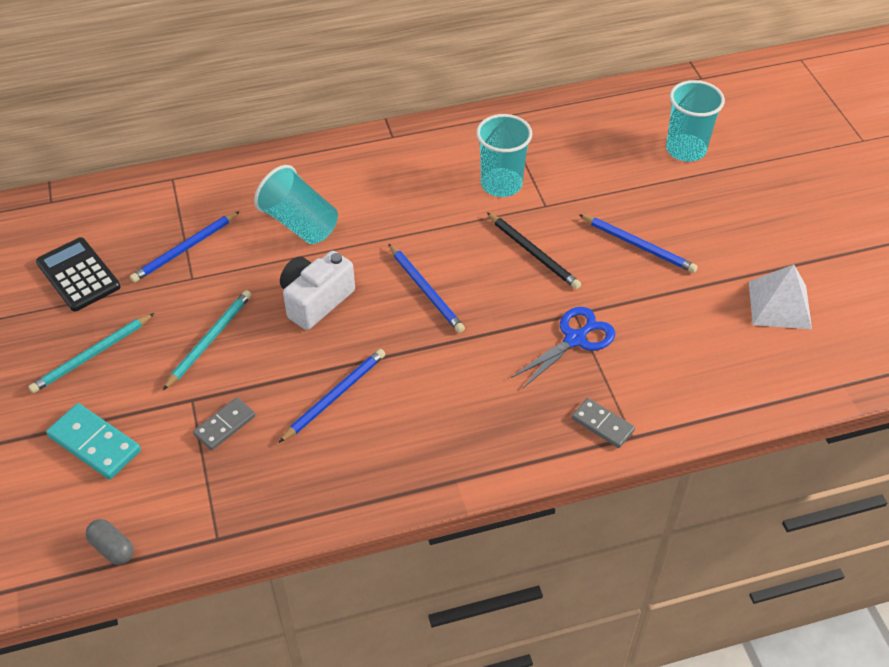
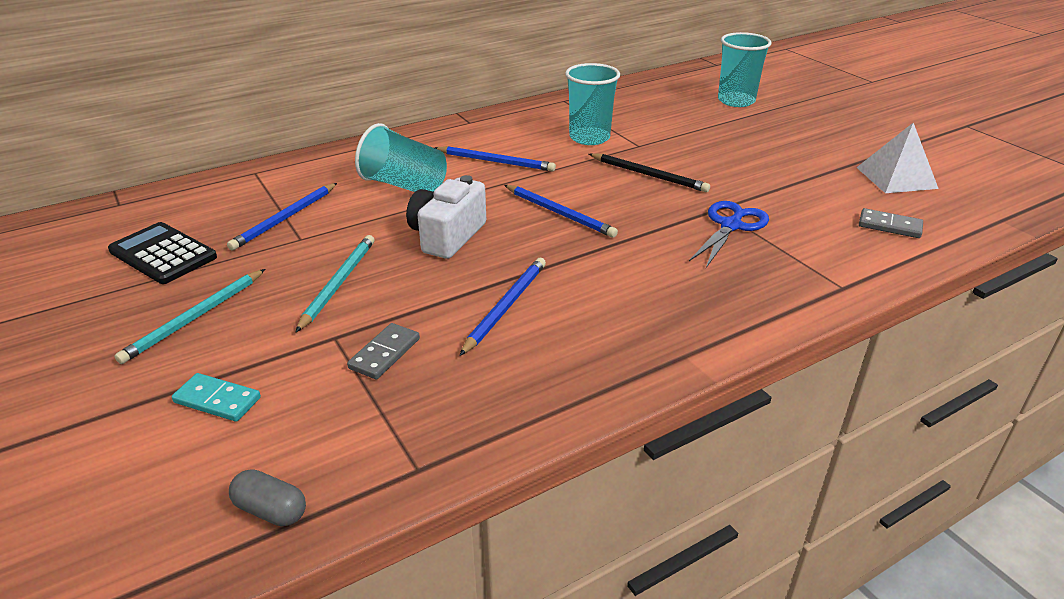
camera: 15 degrees left, 15 degrees down
turquoise domino [46,403,141,480] -> turquoise domino [172,373,261,422], size x0.66
grey domino [572,398,635,448] -> grey domino moved to [859,208,923,238]
blue pencil [579,214,698,273] -> blue pencil moved to [435,146,556,172]

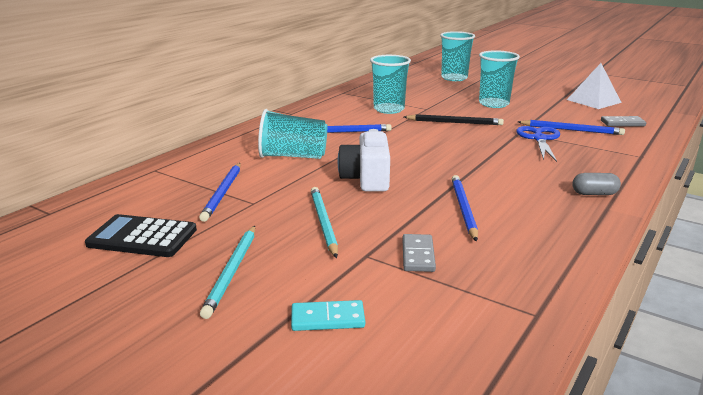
camera: 25 degrees left, 10 degrees down
grey capsule [229,470,306,526] -> grey capsule moved to [572,173,621,195]
blue pencil [504,185,618,238] -> blue pencil moved to [518,120,625,135]
none -> turquoise cup [479,50,520,108]

